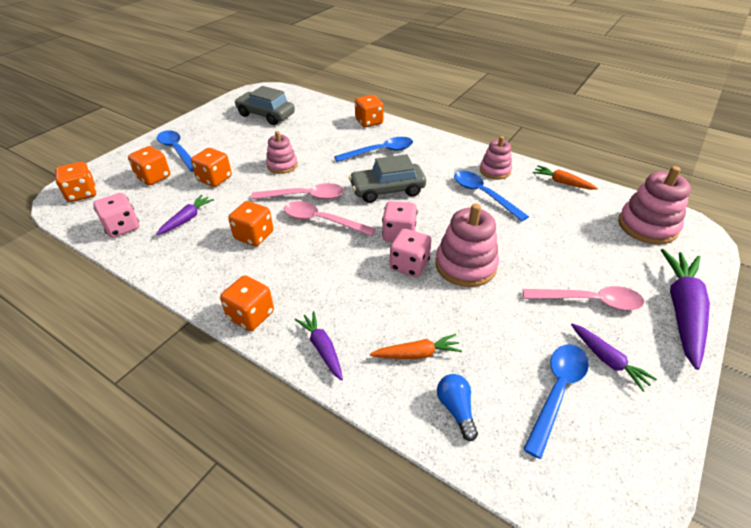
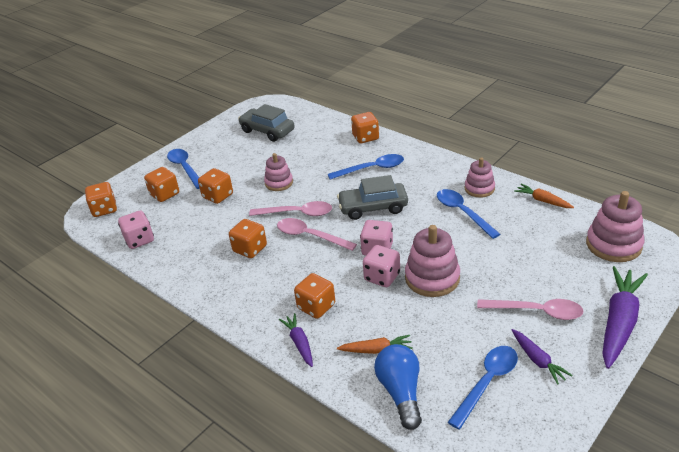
camera: 10 degrees right, 5 degrees down
purple carrot [156,195,214,235] -> none
orange dice [220,275,274,331] -> orange dice moved to [294,273,335,319]
blue light bulb [437,374,478,441] -> blue light bulb [374,344,422,430], size x1.65

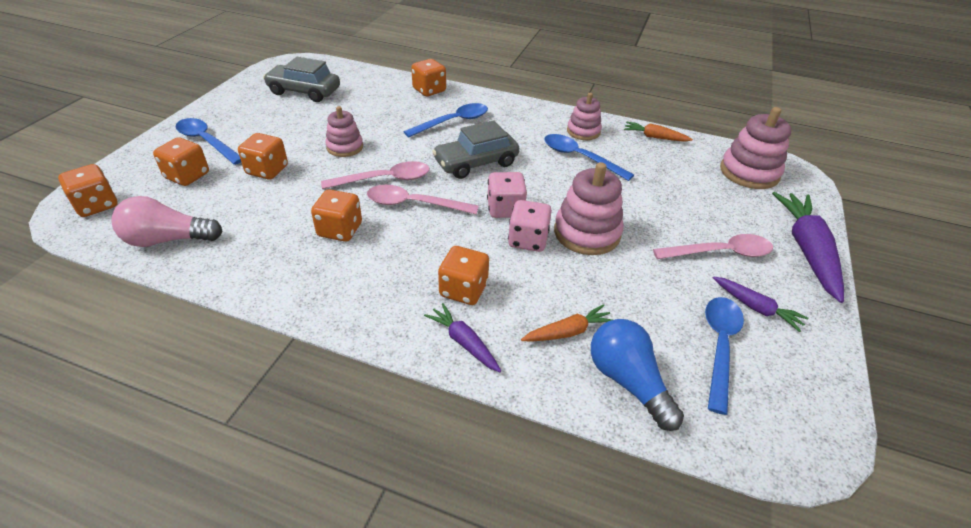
camera: 25 degrees left, 5 degrees up
pink dice [118,211,154,249] -> pink light bulb [111,196,223,247]

